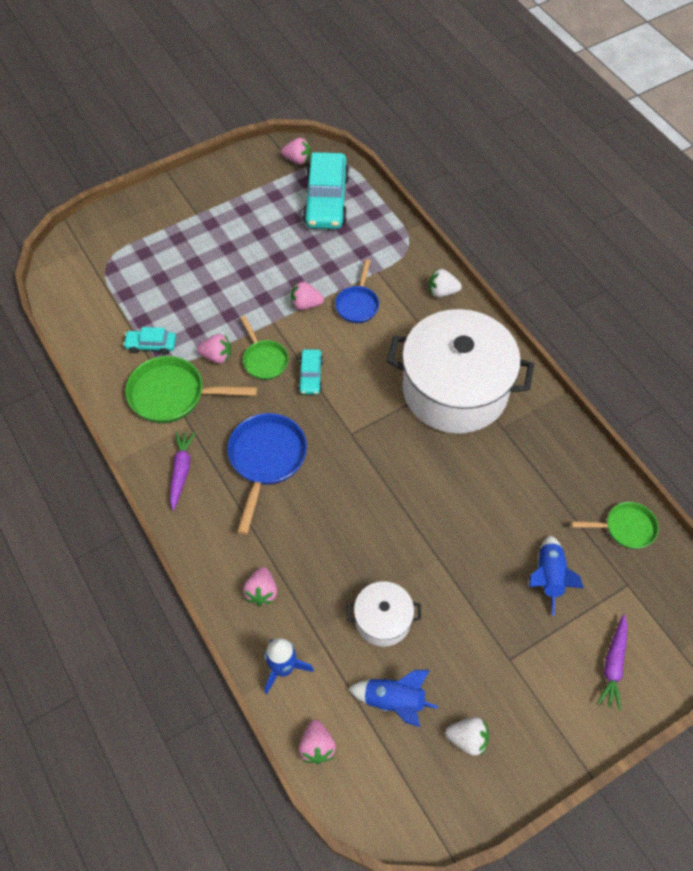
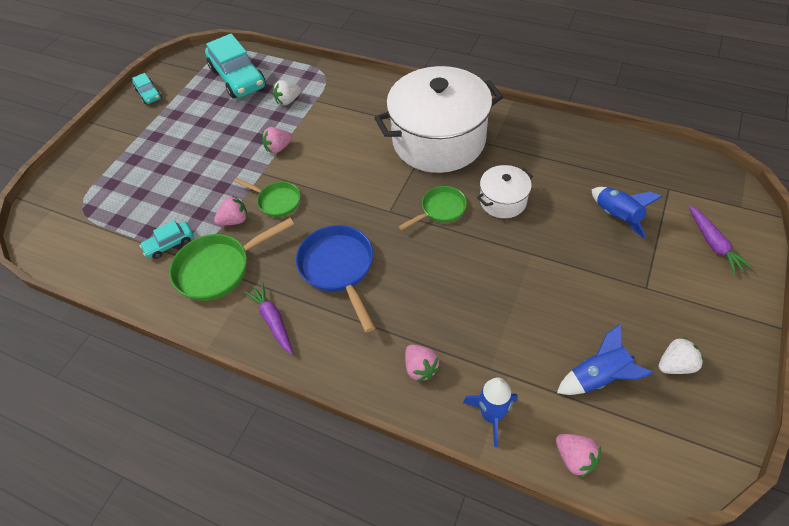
camera: 30 degrees left, 5 degrees down
pink strawberry [281,138,311,165] -> none
turquoise car [298,349,323,395] -> turquoise car moved to [132,73,162,104]
blue pan [335,260,379,323] -> none
white pot [347,581,421,647] -> white pot moved to [477,165,533,218]
white strawberry [429,269,462,297] -> white strawberry moved to [273,80,301,105]
green pan [571,502,659,549] -> green pan moved to [399,186,467,230]

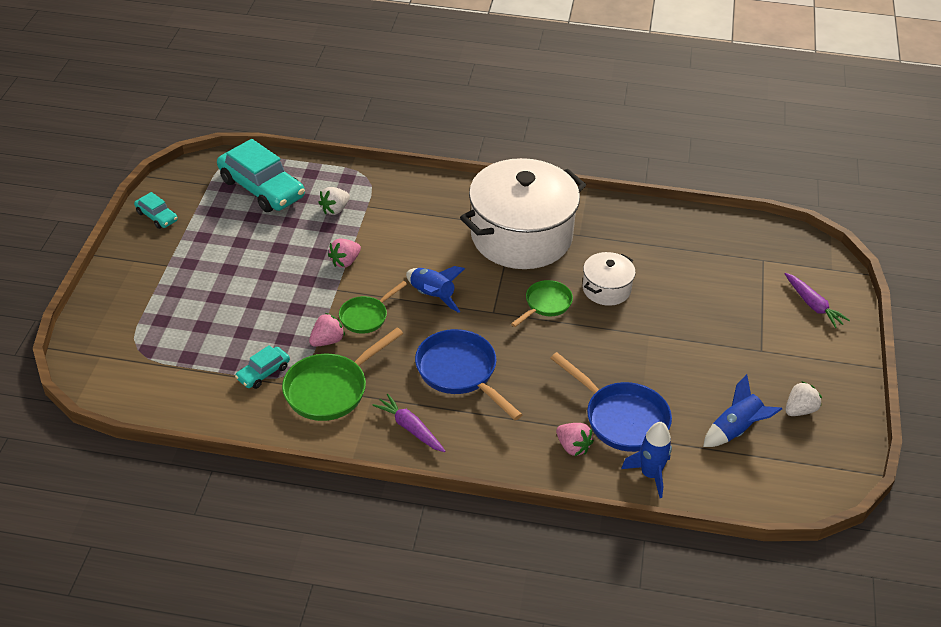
camera: 20 degrees left, 10 degrees down
green pan [234,178,300,217] -> green pan turned 120 degrees clockwise [339,281,407,334]
pink strawberry [556,434,601,478] -> none
blue rocket [592,187,663,239] -> blue rocket moved to [406,266,465,313]
none -> blue pan [551,352,672,452]

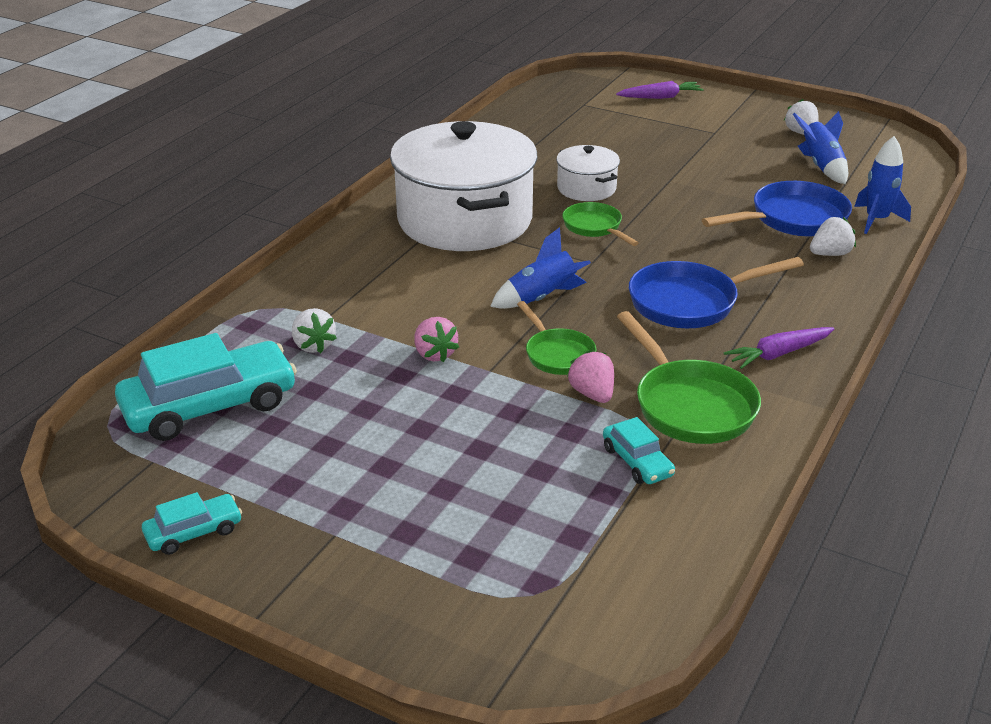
camera: 70 degrees left, 10 degrees down
pink strawberry [556,423,594,456] -> white strawberry [810,217,856,256]

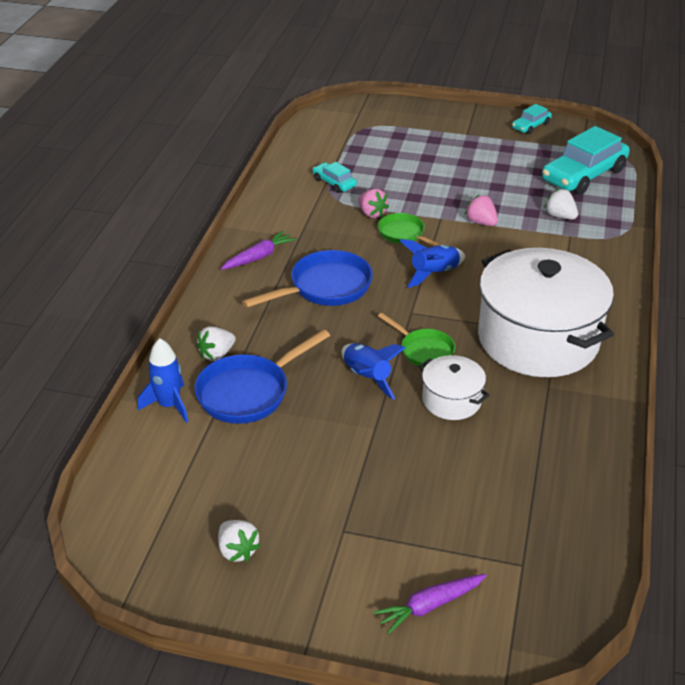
camera: 165 degrees right, 5 degrees up
green pan [617,311,761,444] -> none
blue rocket [793,111,848,184] -> blue rocket moved to [342,343,405,400]

